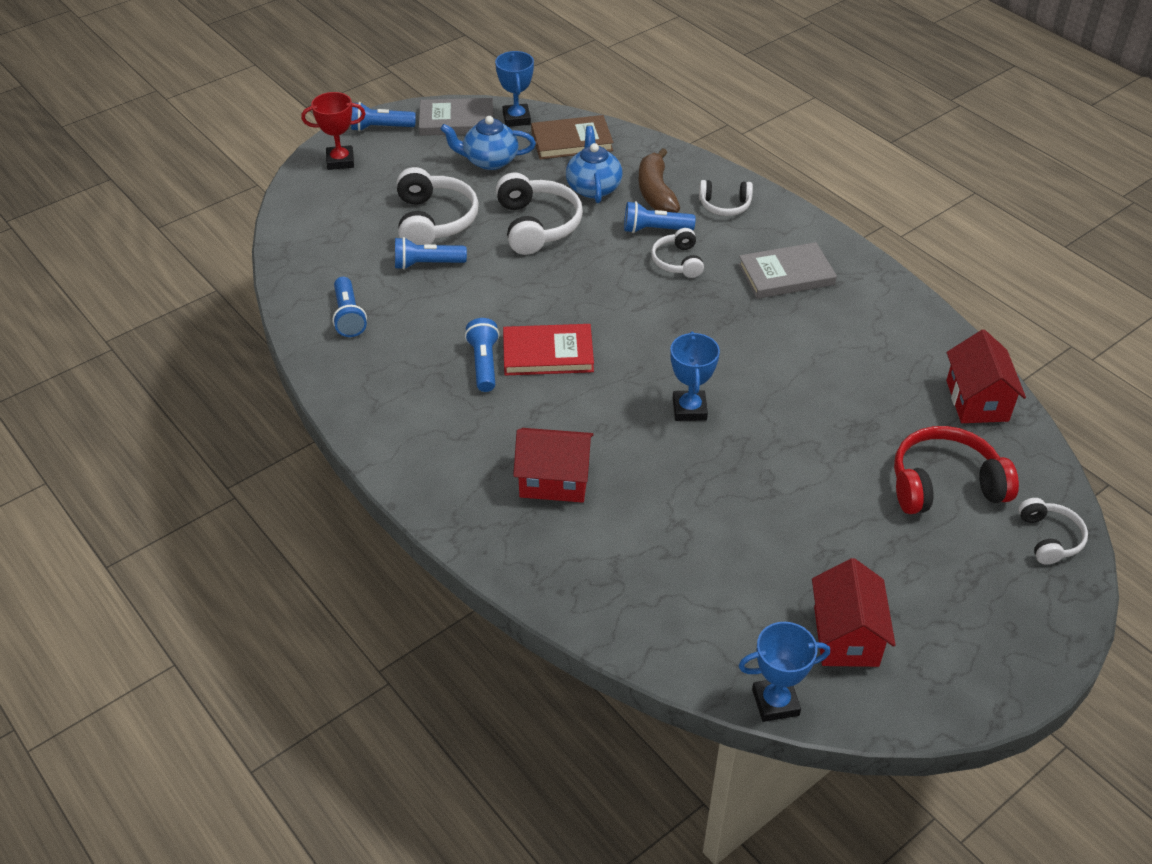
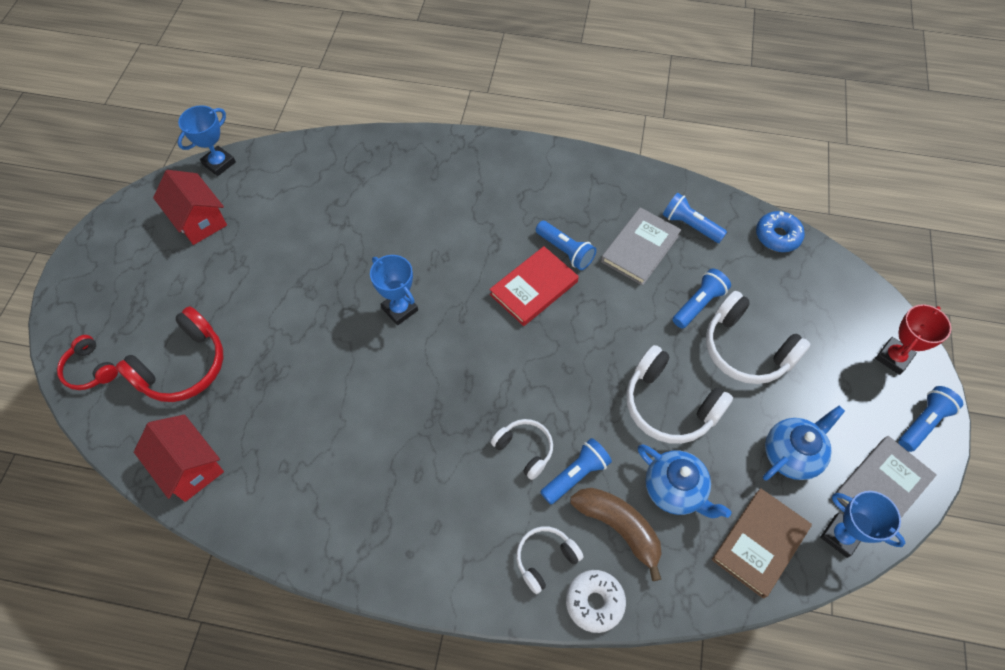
camera: 140 degrees right, 15 degrees up
red house [513,428,594,503] -> none
grey book [738,242,837,299] -> grey book moved to [601,207,681,286]
white headphones [1018,498,1088,565] -> red headphones [57,335,118,390]
none -> white donut [566,570,626,633]
none -> blue donut [756,211,805,252]

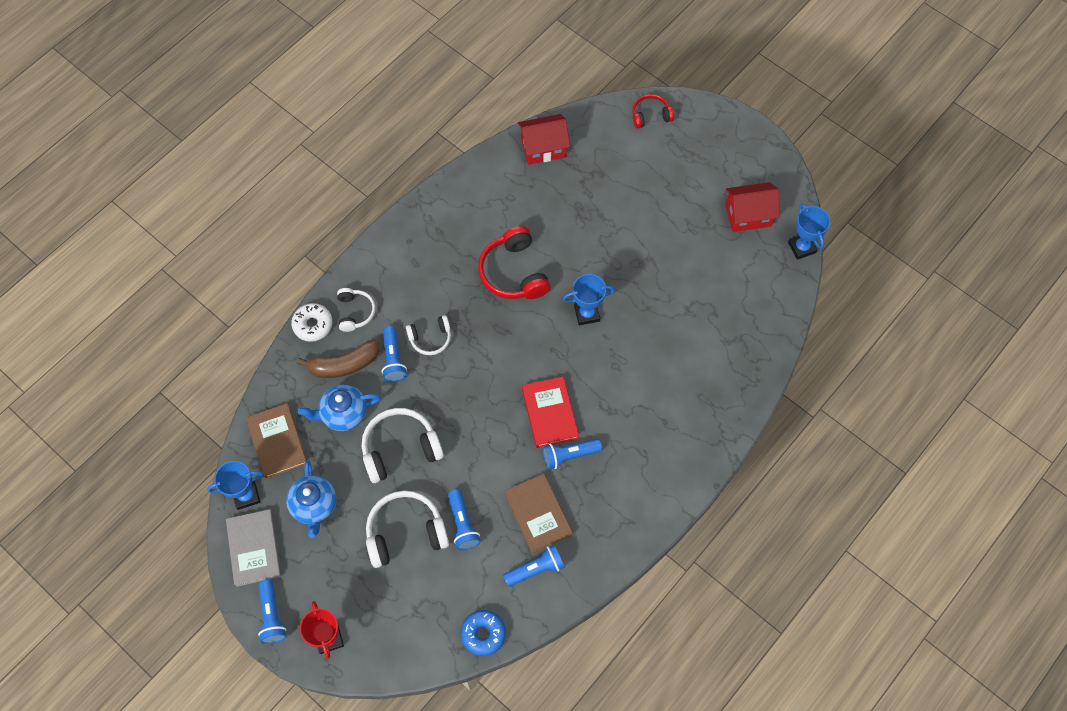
camera: 120 degrees right, 5 degrees up
red headphones [116,306,223,402] -> red headphones moved to [478,226,550,299]
grey book [601,207,681,286] -> brown book [504,473,573,553]

